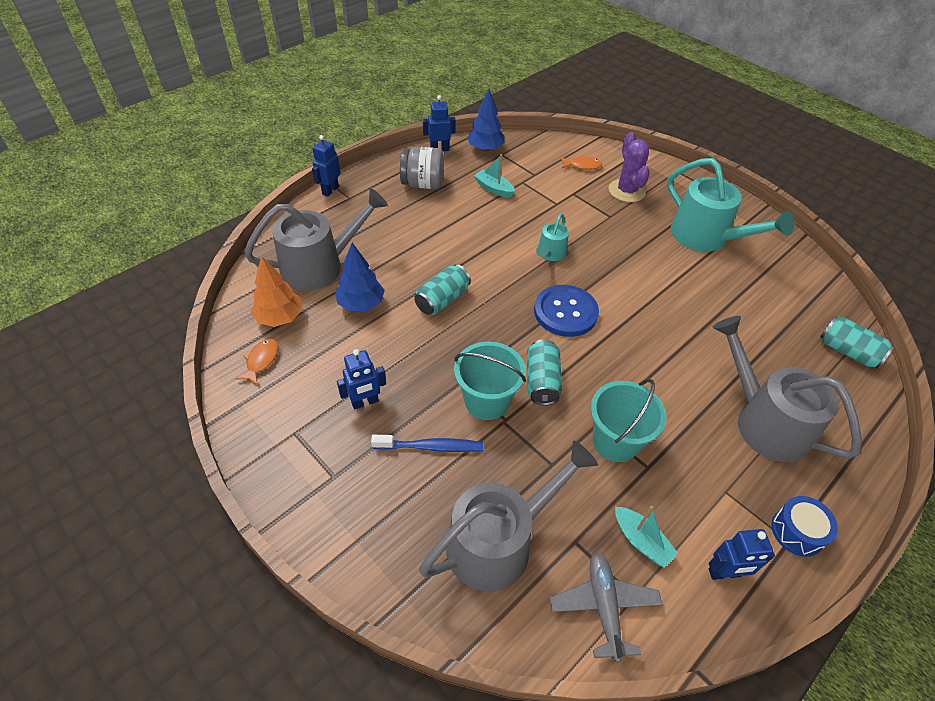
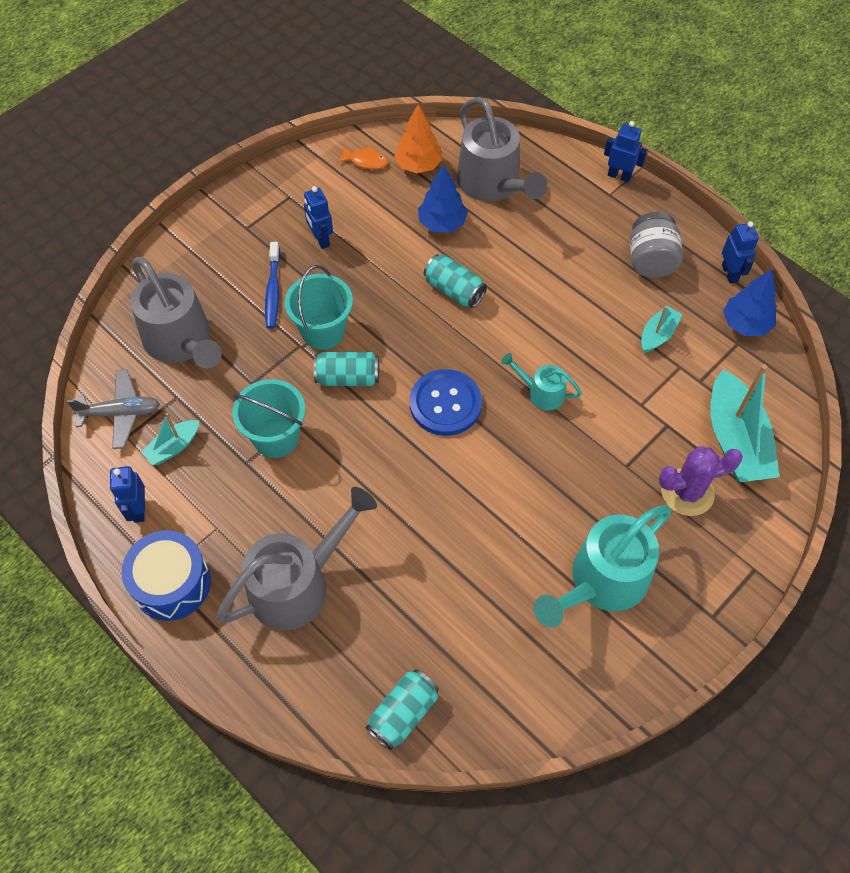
camera: 90 degrees right, 10 degrees up
orange fish [560,155,602,170] -> turquoise boat [710,364,780,482]
blue drum [772,496,838,557] -> blue drum [122,530,211,621], size x1.58

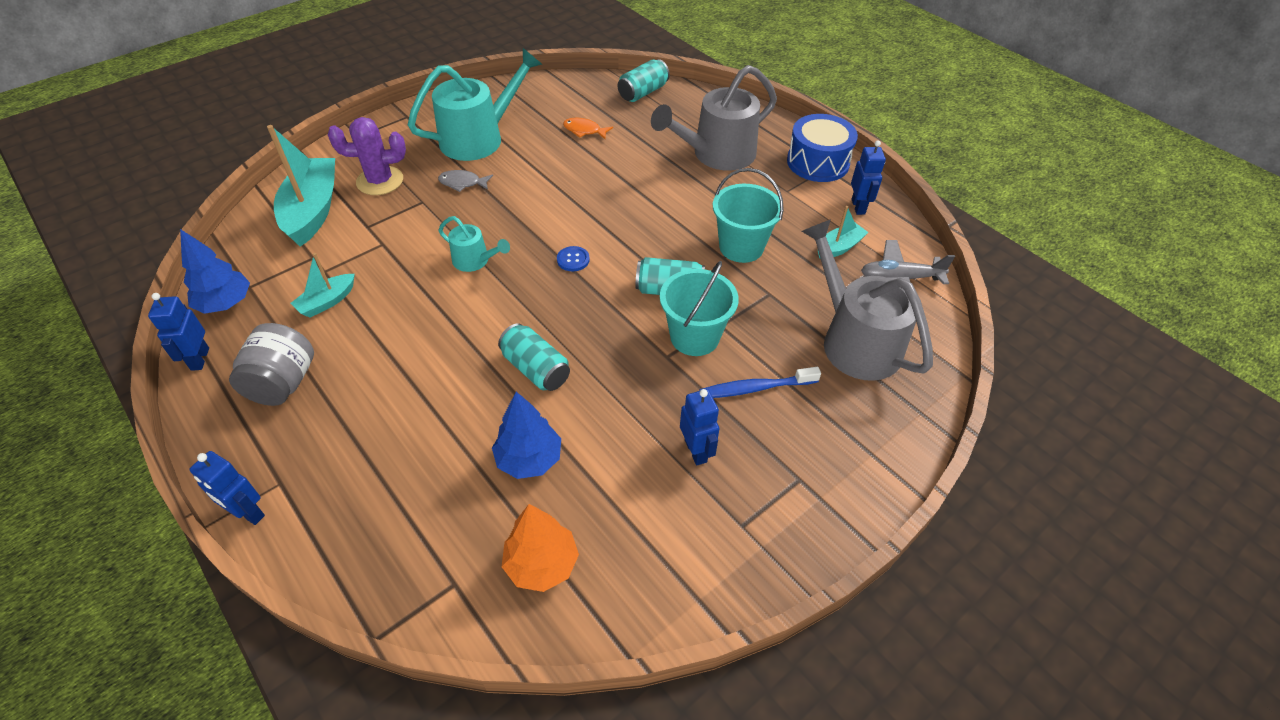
camera: 175 degrees left, 10 degrees down
blue toothbrush [265,242,280,329] -> blue toothbrush turned 105 degrees counterclockwise [700,367,821,398]
orange fish [336,146,388,169] -> orange fish moved to [563,118,613,139]
blue button [410,369,482,436] -> blue button [557,246,590,271], size x0.45
grey watering can [457,97,547,202] -> none
none -> grey fish [438,170,493,192]

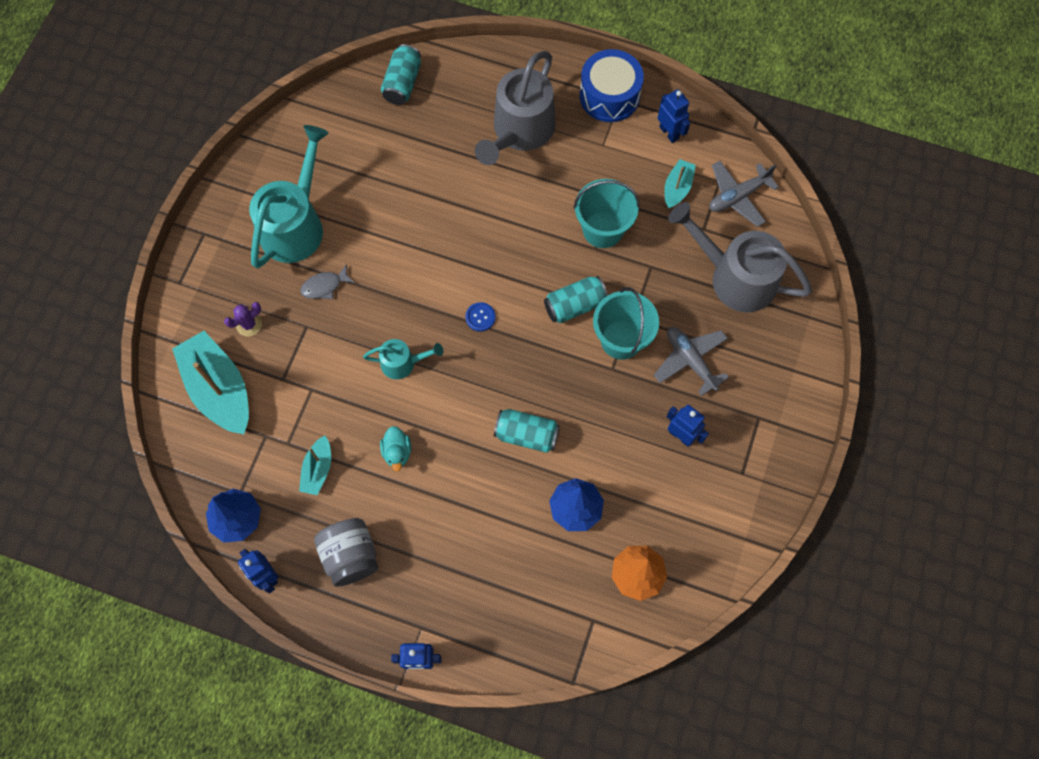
camera: 30 degrees left, 20 degrees up
purple cactus [328,117,406,195] -> purple cactus [224,302,262,336], size x0.56
orange fish [563,118,613,139] -> none
blue toothbrush [700,367,821,398] -> grey plane [654,327,729,396]
none -> turquoise duck [380,426,411,472]

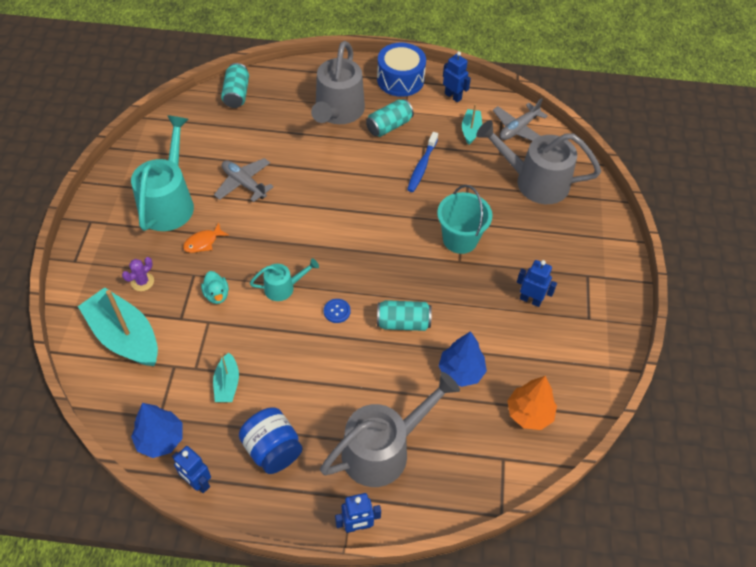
camera: 15 degrees left, 15 degrees down
grey fish [300,264,355,299] -> orange fish [183,223,229,253]
grey jar [314,518,378,586] -> blue jar [239,407,302,474]
turquoise duck [380,426,411,472] -> turquoise duck moved to [201,271,229,304]
blue button [465,302,495,331] -> blue button moved to [324,299,351,323]
turquoise can [544,276,608,323] -> turquoise can moved to [366,99,414,137]
turquoise bucket [573,179,640,248] -> blue toothbrush [407,132,438,192]
grey plane [654,327,729,396] -> grey plane moved to [214,158,274,202]
none -> grey watering can [320,372,460,487]

